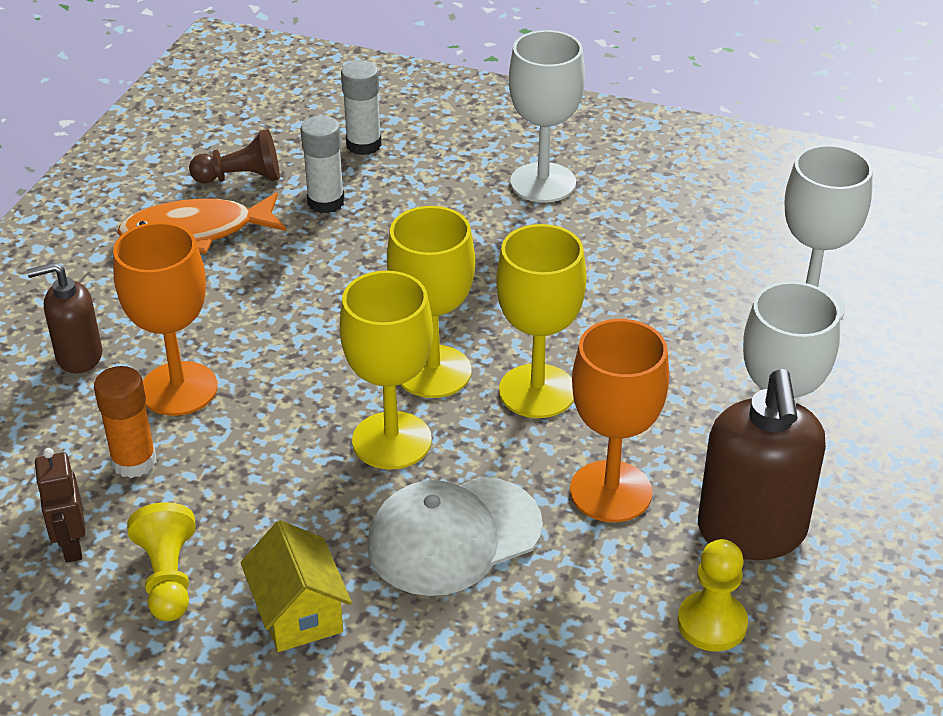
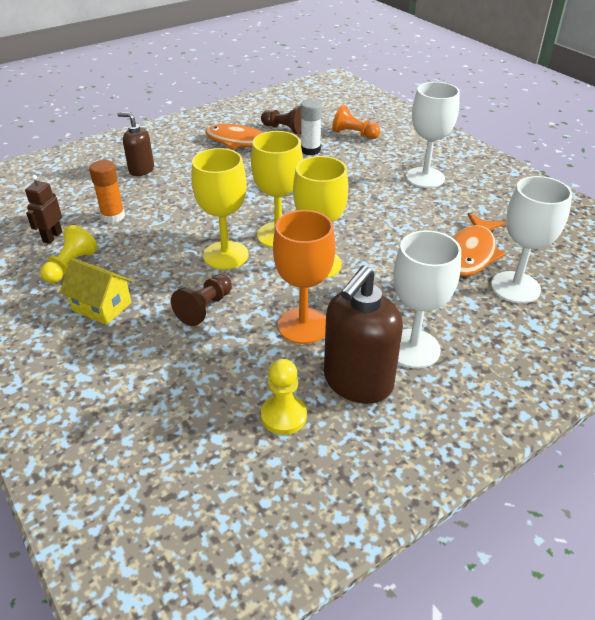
camera: 35 degrees right, 0 degrees up
orange goblet [113,222,218,416] -> none
yellow house [241,520,352,652] -> yellow house turned 75 degrees counterclockwise [59,258,133,325]
white glue stick [341,61,382,155] -> orange pawn [332,105,380,139]
white cap [368,476,543,596] -> brown pawn [171,274,232,326]
none -> orange fish [453,213,506,276]

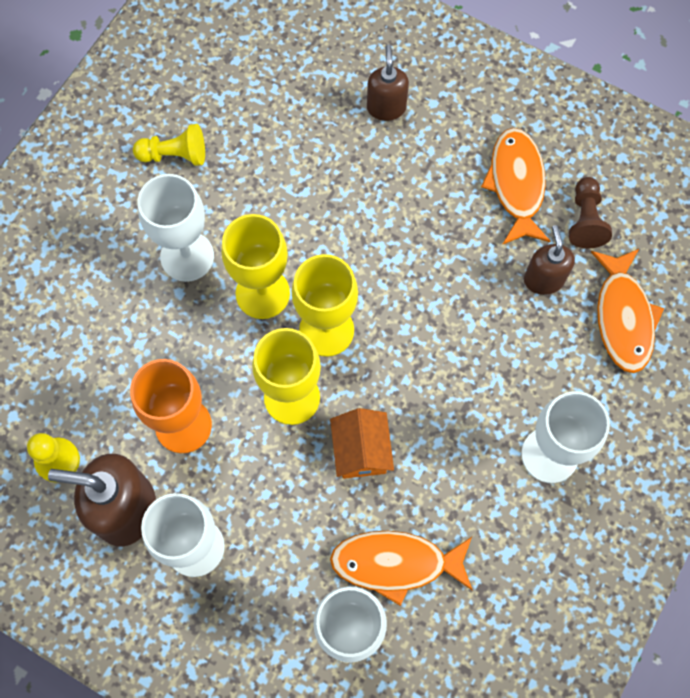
camera: 65 degrees right, 30 degrees up
brown robot [25,175,62,244] -> none
yellow house [59,258,133,325] -> none
orange glue stick [89,160,125,223] -> none
brown pawn [171,274,232,326] -> none
white glue stick [300,99,322,155] -> brown soap dispenser [524,225,575,295]
orange pawn [332,105,380,139] -> orange fish [591,249,664,373]
none -> white goblet [137,174,214,282]
none -> orange house [330,408,394,479]

